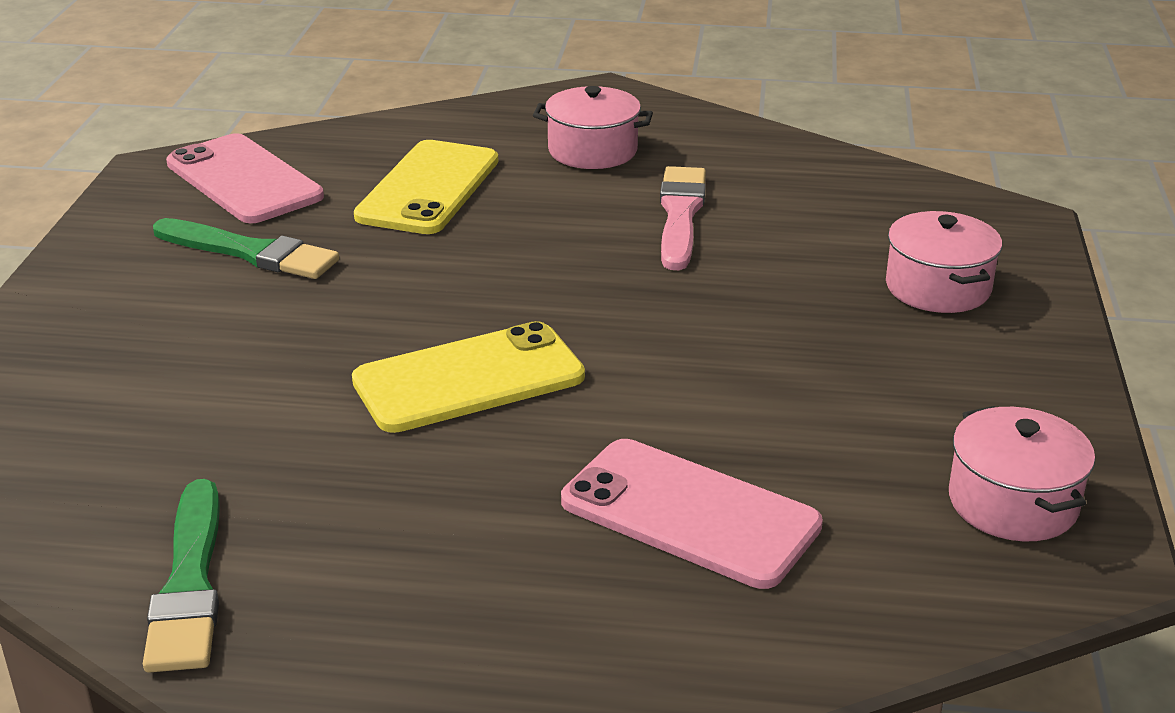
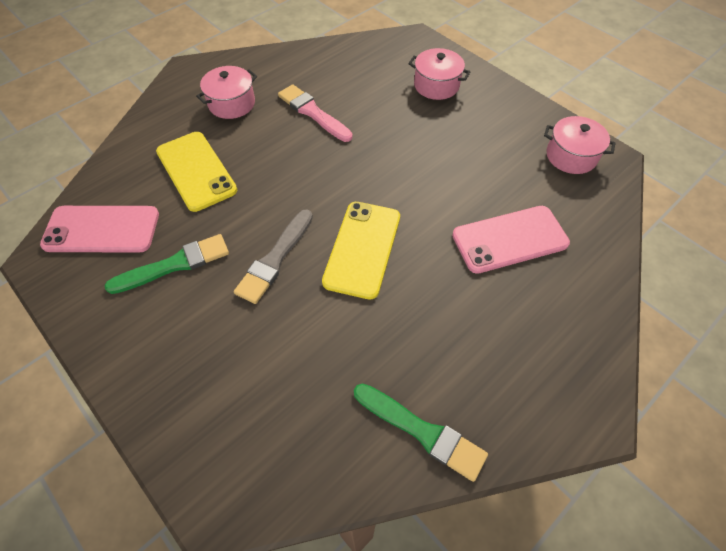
camera: 50 degrees left, 25 degrees up
none -> grey brush [234,209,313,304]

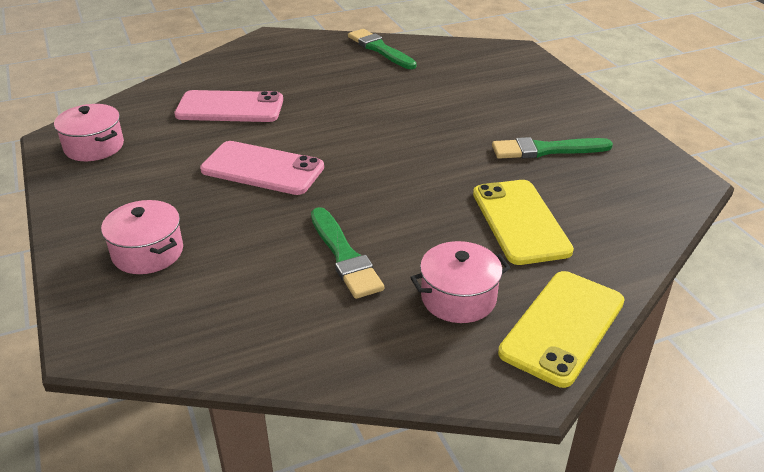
camera: 160 degrees left, 20 degrees down
pink phone [40,206,159,253] -> pink phone moved to [200,141,324,195]
grey brush [234,209,313,304] -> none
pink brush [278,84,353,142] -> green brush [311,207,384,299]
yellow phone [322,202,400,300] -> yellow phone moved to [498,271,625,388]

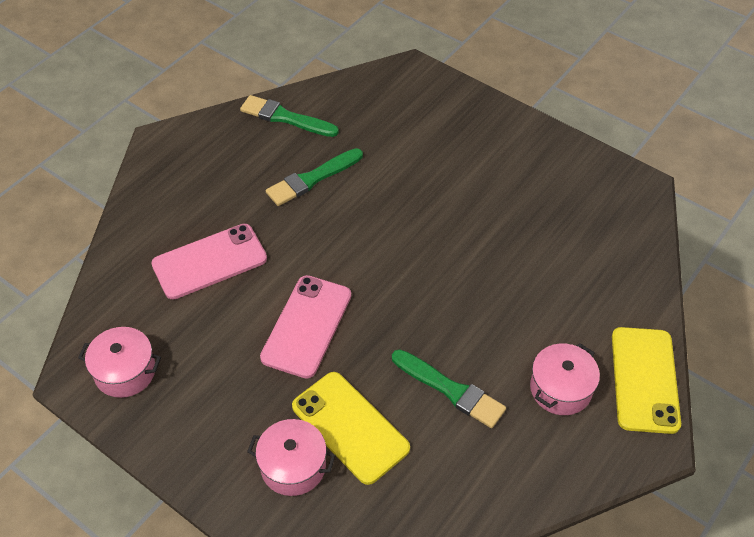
camera: 30 degrees left, 15 degrees up
pink phone [200,141,324,195] -> pink phone turned 60 degrees counterclockwise [260,275,351,378]
yellow phone [473,180,574,265] -> yellow phone moved to [292,372,410,485]
green brush [492,137,613,159] -> green brush moved to [266,148,363,206]

